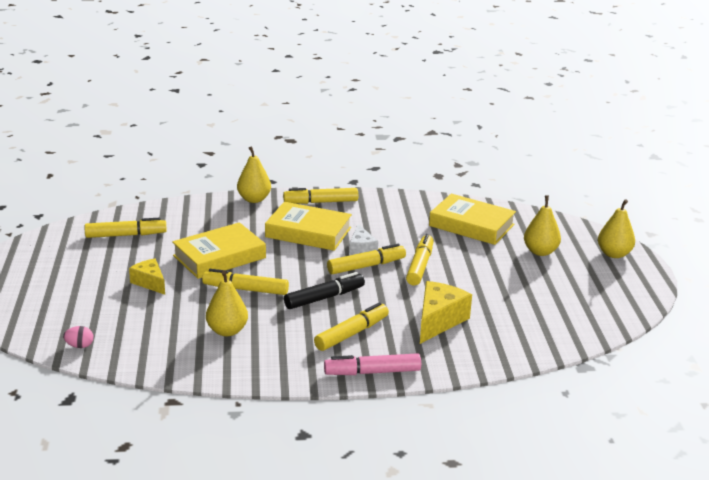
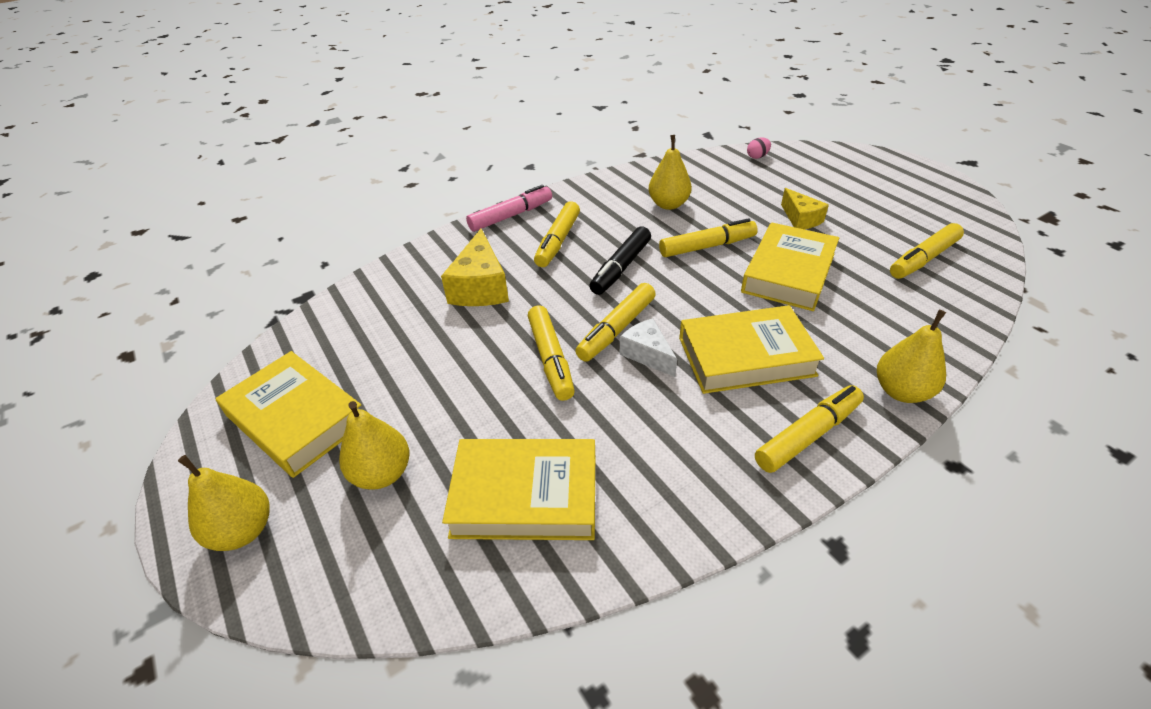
camera: 155 degrees right, 15 degrees up
yellow cheese [129,259,165,295] -> yellow cheese turned 45 degrees clockwise [781,188,829,229]
none -> yellow book [216,351,361,478]

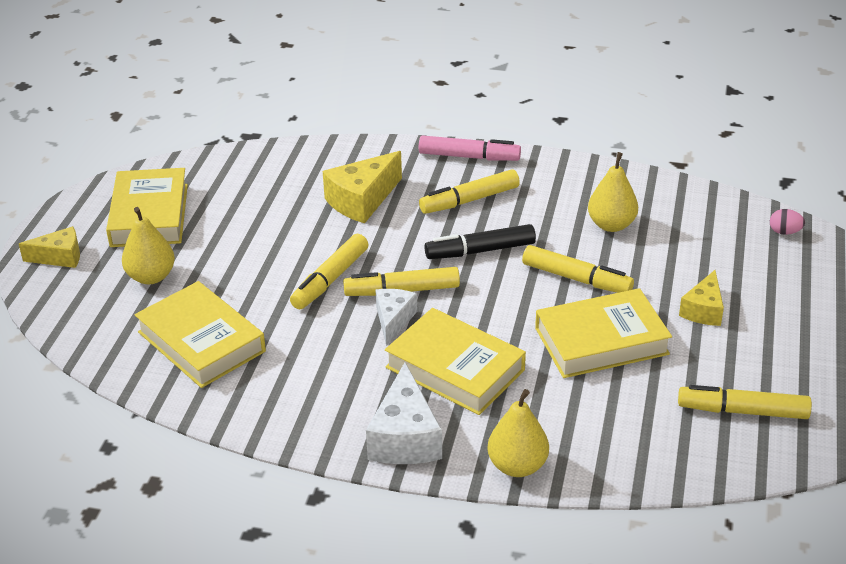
camera: 45 degrees right, 5 degrees down
yellow pear [178,455,270,551] -> yellow cheese [19,226,80,268]
yellow marker [755,385,864,473] -> white cheese [366,363,442,464]

